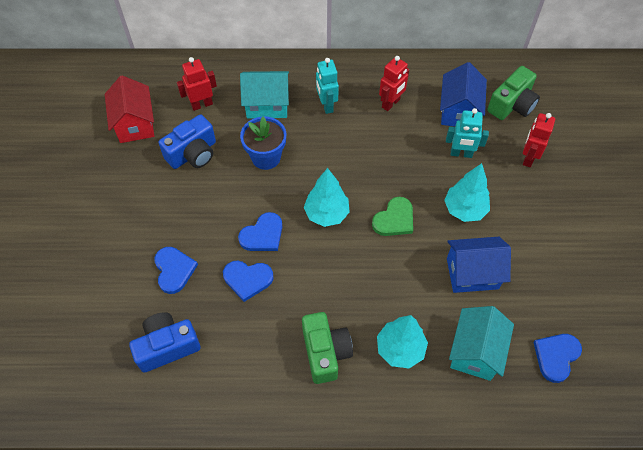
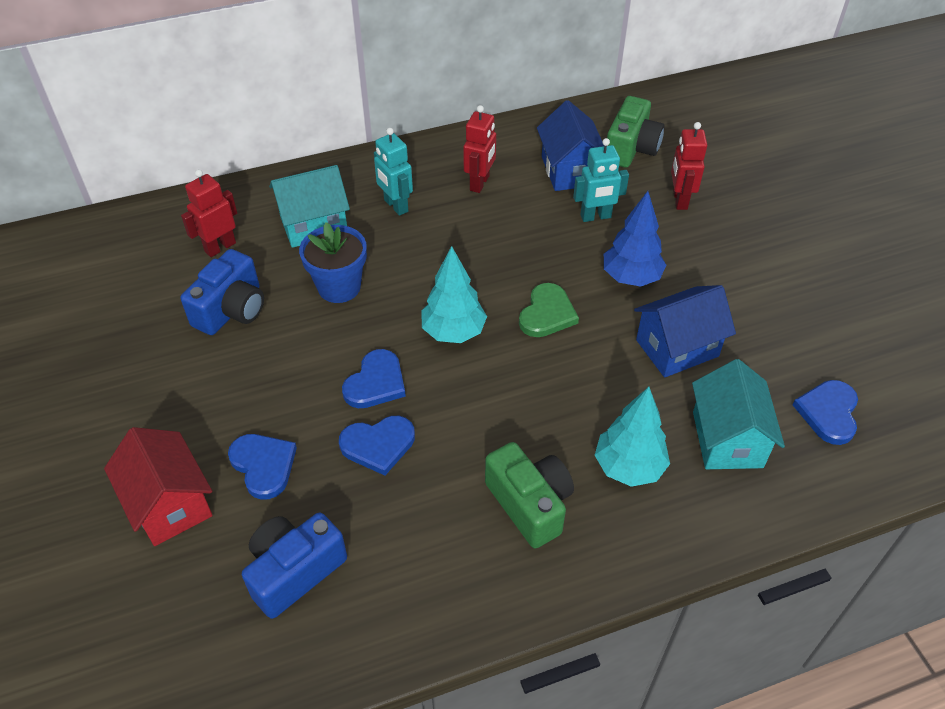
camera: 20 degrees left, 10 degrees down
red house [105,75,154,143] -> red house moved to [104,427,213,546]
turquoise tree [444,163,490,222] -> blue tree [604,191,666,287]

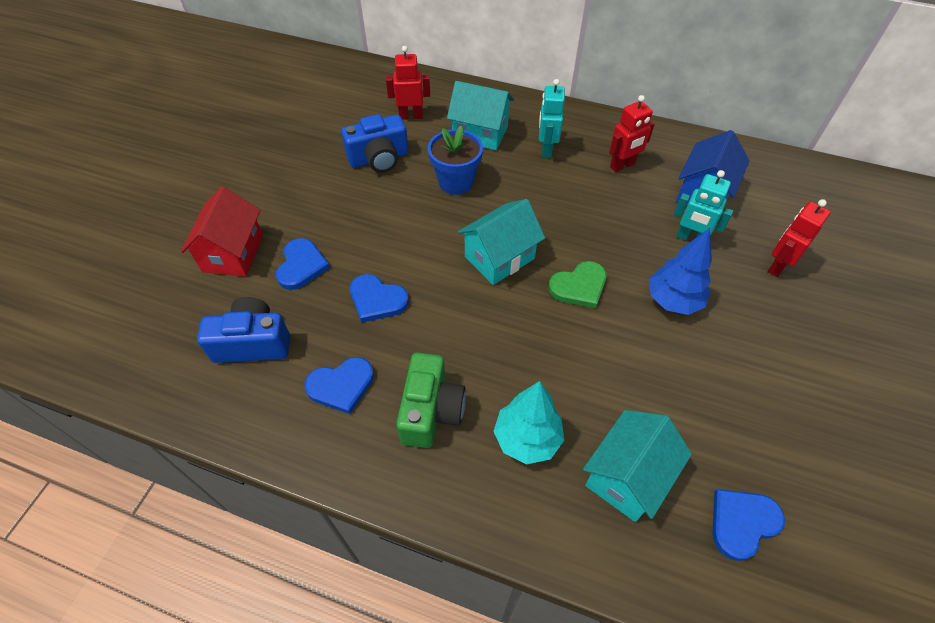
camera: 40 degrees right, 5 degrees up
blue heart [342,349,406,408] -> blue heart moved to [305,357,374,414]
turquoise tree [421,246,487,343] -> turquoise house [458,199,545,285]
green camera [607,96,665,168] -> none
blue house [634,285,736,377] -> none

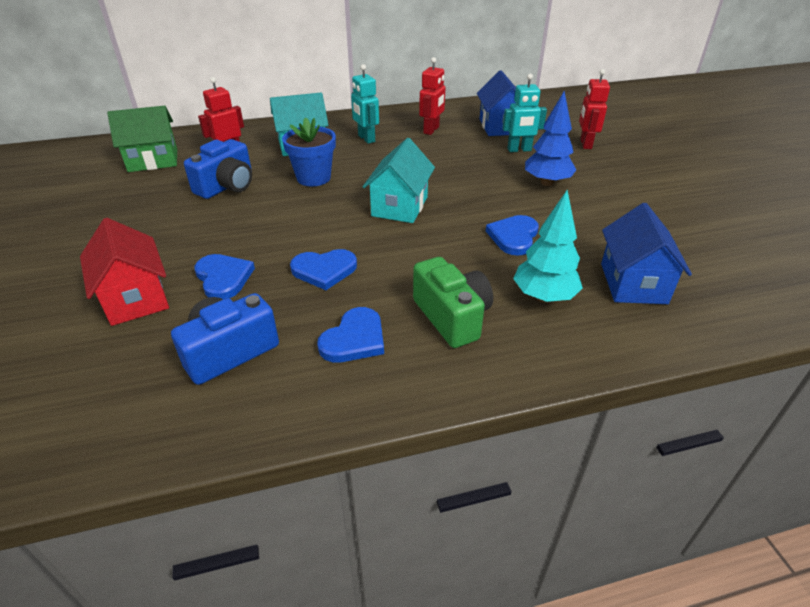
camera: 35 degrees left, 15 degrees down
green heart [549,261,606,308] -> none
turquoise house [583,410,692,522] -> blue house [601,203,692,304]
blue heart [712,489,785,561] -> blue heart moved to [486,215,539,256]
none -> green house [107,106,177,172]

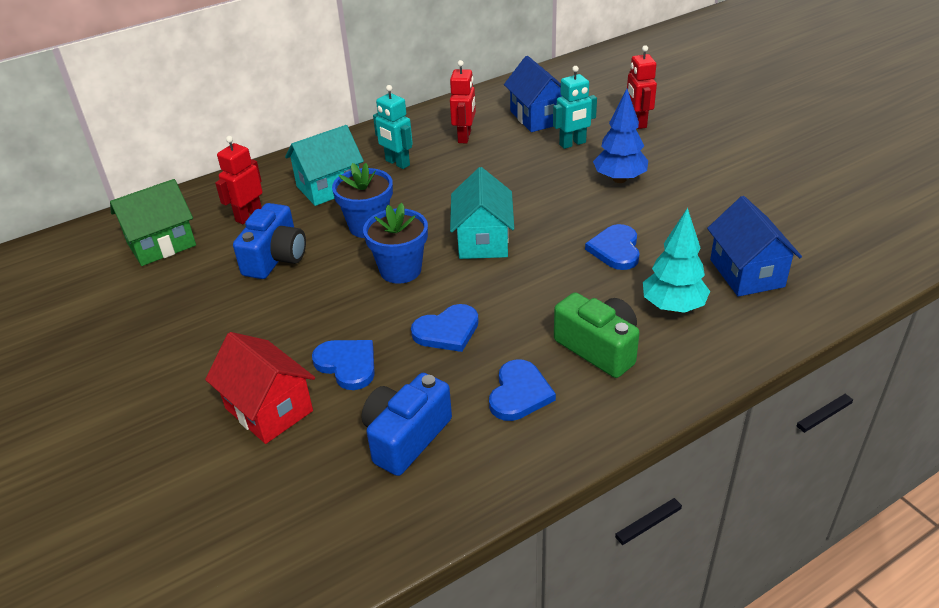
camera: 15 degrees left, 0 degrees up
none -> blue flower pot [363,203,428,284]

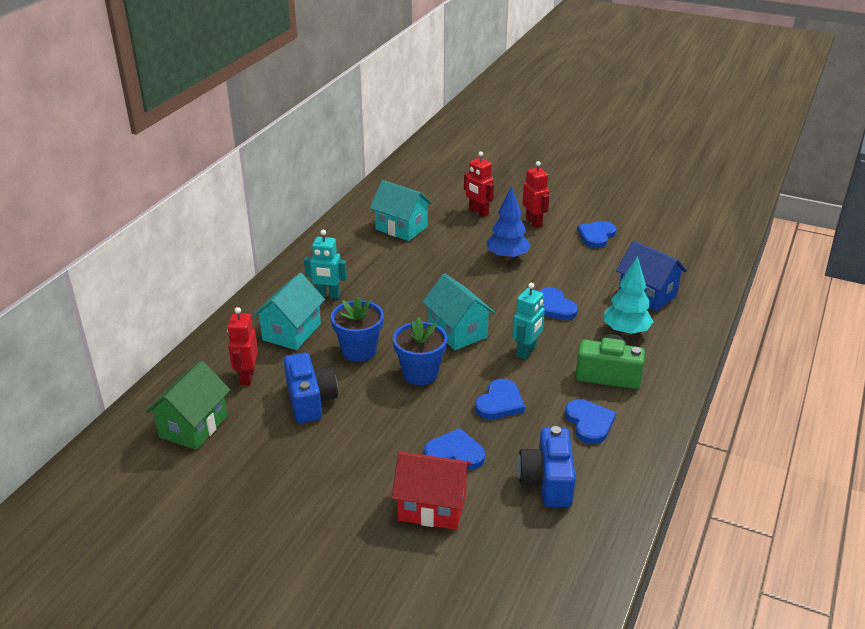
camera: 35 degrees left, 5 degrees down
red robot [450,60,476,144] -> red robot moved to [522,161,549,228]
blue house [504,56,562,132] -> turquoise house [370,180,432,241]
turquoise robot [553,66,597,149] -> turquoise robot moved to [512,283,545,359]
none -> blue heart [577,221,617,248]

